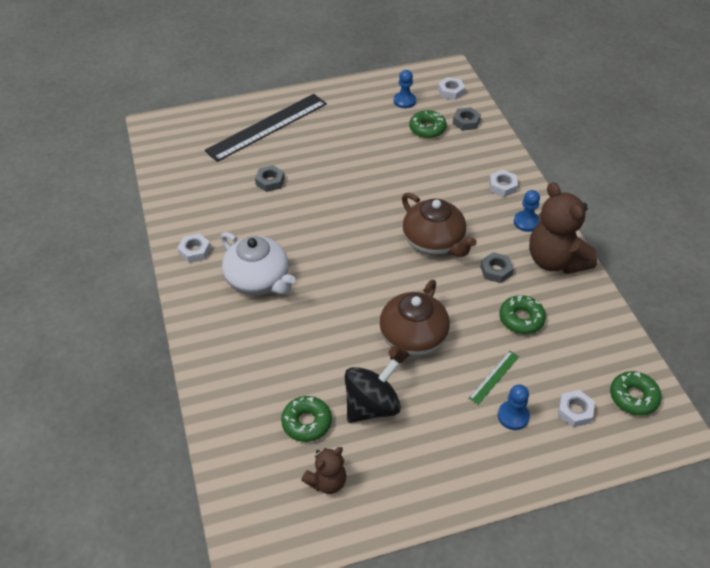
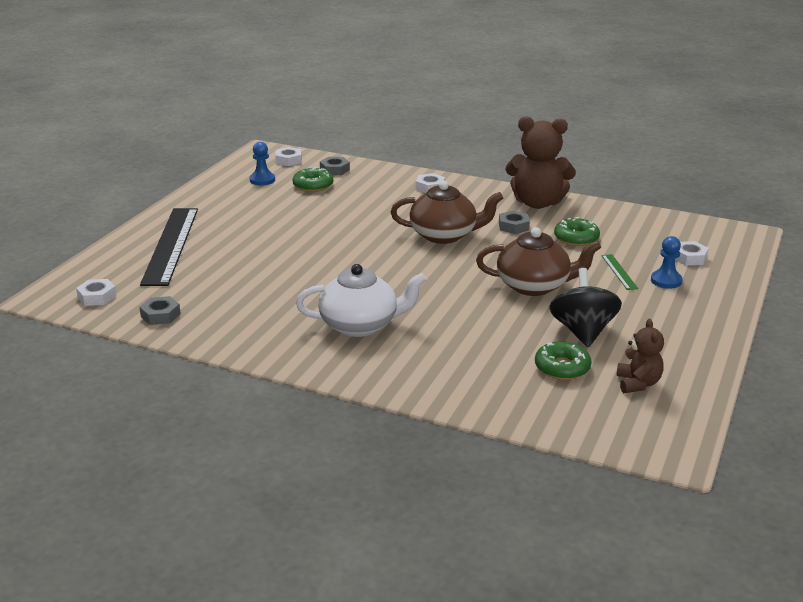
camera: 50 degrees left, 20 degrees down
white nut [177,233,211,263] -> white nut moved to [76,279,116,306]
grey nut [255,165,285,192] -> grey nut moved to [139,296,181,325]
brown teapot [379,280,450,363] -> brown teapot turned 60 degrees counterclockwise [476,227,601,296]
blue pawn [514,190,540,232] -> none
green donut [610,371,661,416] -> none

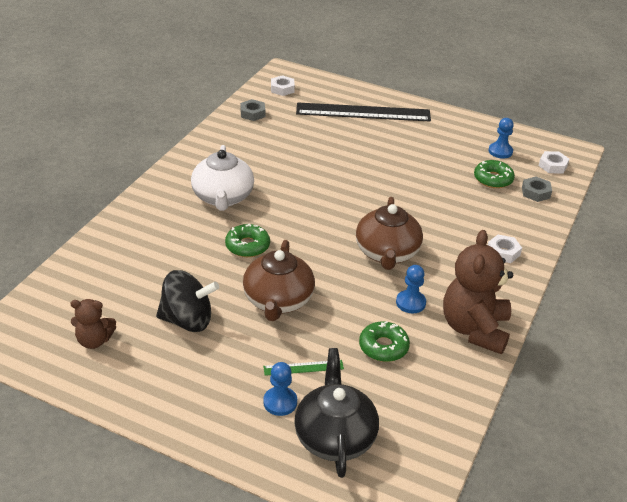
camera: 90 degrees right, 10 degrees up
grey nut [499,211,530,234] -> blue pawn [396,265,426,313]
green donut [535,341,591,380] -> green donut moved to [225,224,270,257]
white nut [675,241,709,265] -> black teapot [294,348,379,478]

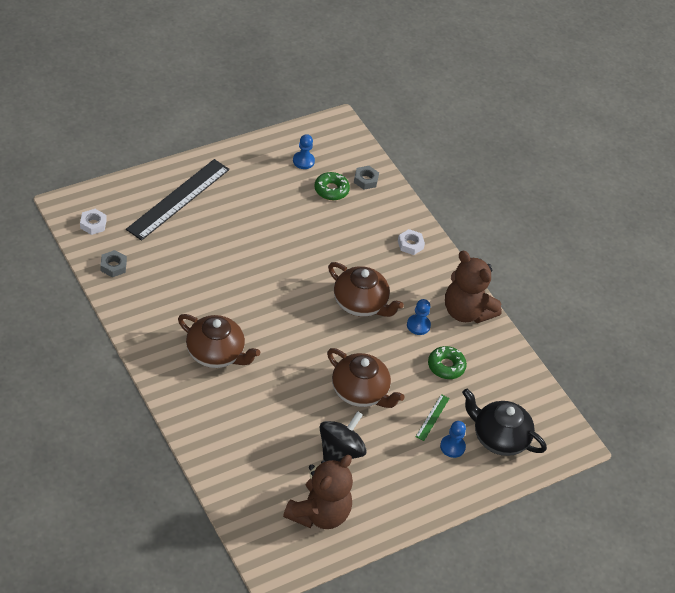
camera: 60 degrees left, 10 degrees up
brown teddy bear [70,299,116,349] -> brown teddy bear [283,455,353,529], size x1.87
white teapot [191,145,254,211] -> brown teapot [178,314,260,368]
green donut [225,224,270,257] -> none
white nut [539,151,569,174] -> none

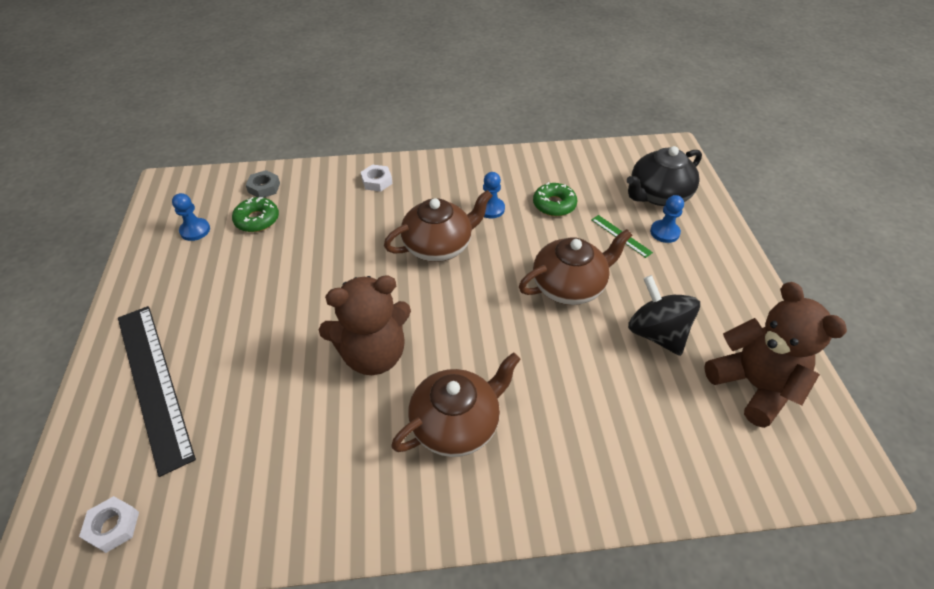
camera: 60 degrees left, 0 degrees up
grey nut [100,250,127,277] -> none
brown teddy bear [445,251,502,323] -> brown teddy bear moved to [319,275,411,375]

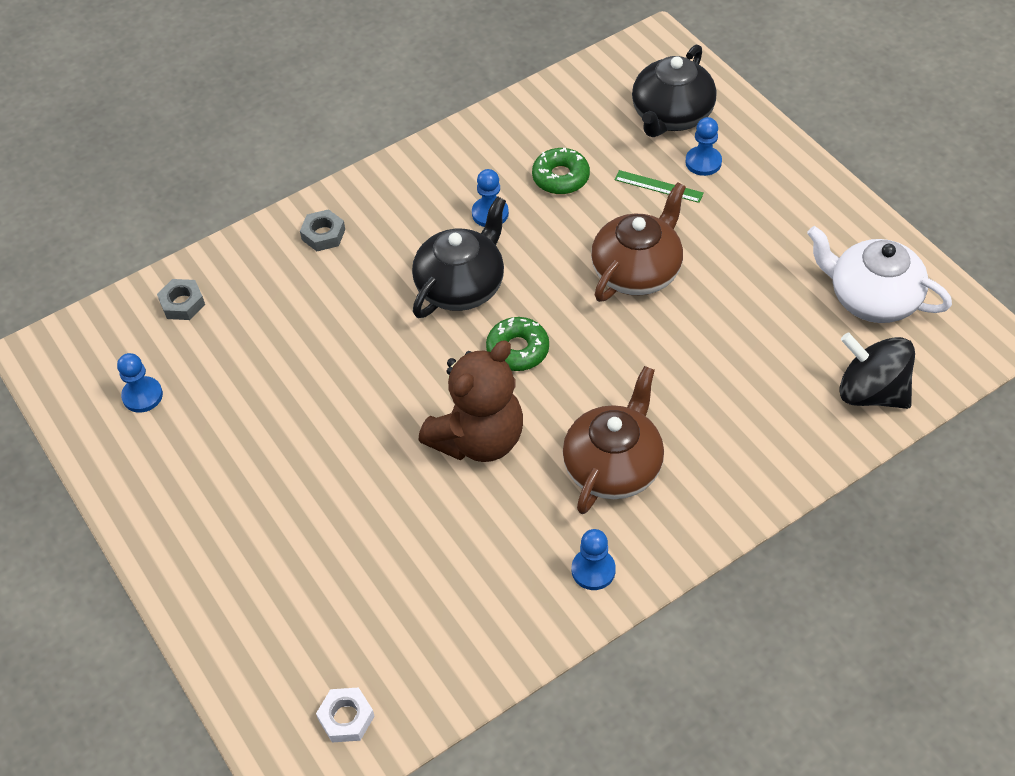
camera: 25 degrees left, 5 degrees up
black ruler [118,306,196,477] -> none
green donut [232,197,279,232] -> green donut moved to [486,317,549,371]
white nut [361,164,392,192] -> grey nut [300,209,345,251]
brown teapot [384,190,493,262] -> black teapot [412,196,506,318]
black spinning top [628,275,700,356] -> black spinning top moved to [840,333,915,409]
brown teddy bear [704,282,847,428] -> white teapot [807,226,952,323]
none -> blue pawn [572,529,616,590]

